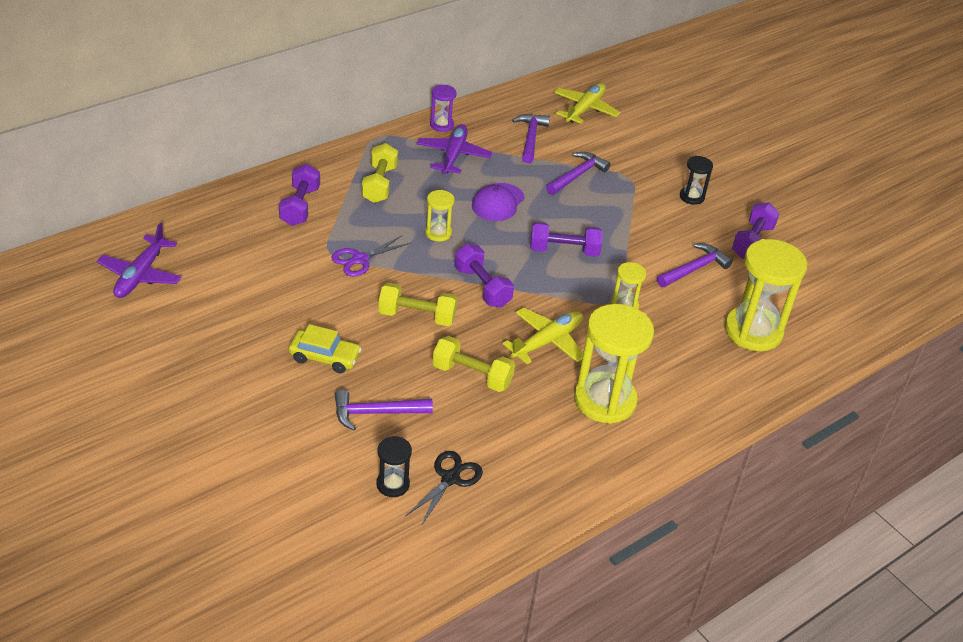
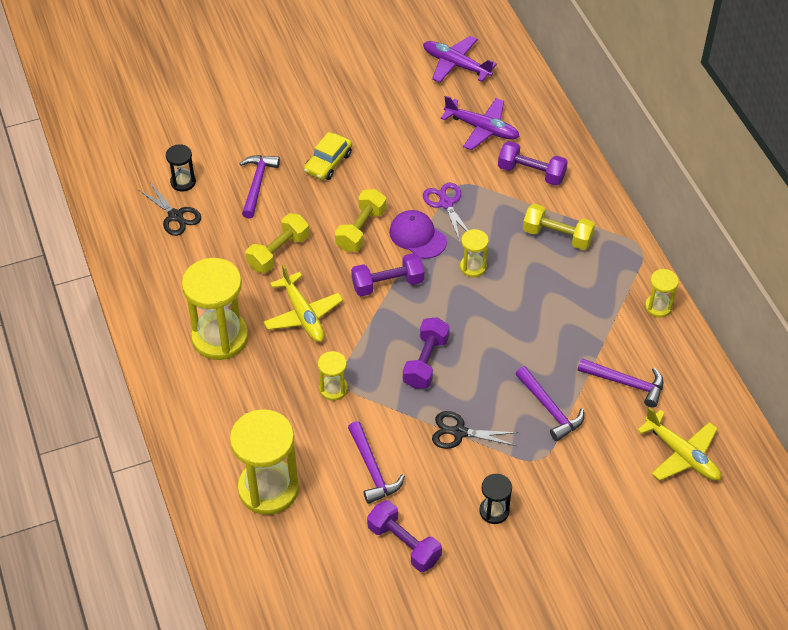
camera: 110 degrees right, 10 degrees up
purple plane [417,124,492,174] -> purple plane moved to [441,96,520,150]
purple hourglass [430,85,457,132] -> yellow hourglass [645,269,679,318]
purple cap [472,183,525,221] -> purple cap moved to [389,210,447,259]
none -> black scissors [432,411,518,449]

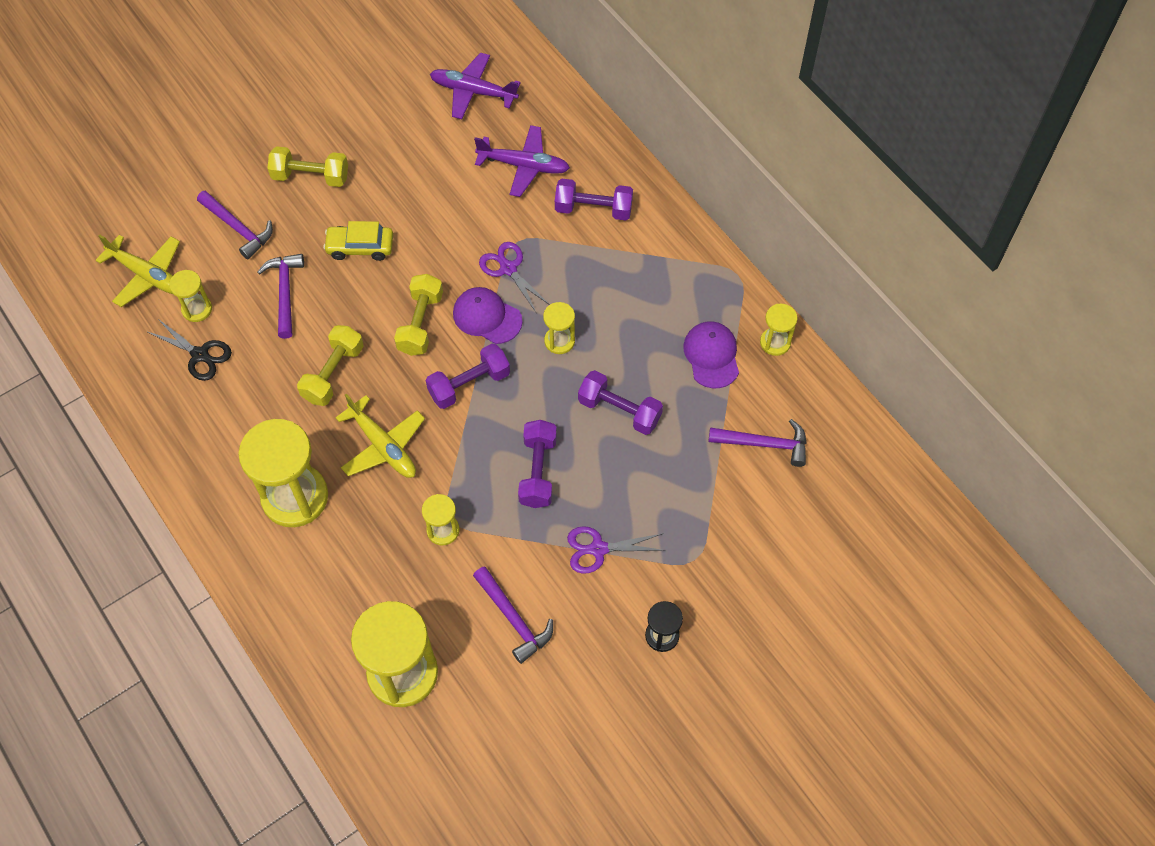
camera: 15 degrees left, 10 degrees up
black hourglass [166,144,196,192] -> yellow hourglass [169,270,212,322]
yellow car [304,132,352,180] -> yellow car turned 75 degrees clockwise [323,221,393,261]
purple dumbbell [367,500,442,572] -> purple dumbbell moved to [578,370,663,435]
black scissors [432,411,518,449] -> purple scissors [567,526,666,574]
purple hammer [516,366,584,441] -> purple hammer moved to [197,191,273,259]
yellow dumbbell [523,204,595,250] -> yellow dumbbell moved to [268,146,348,187]
yellow plane [637,407,721,481] -> yellow plane moved to [95,234,180,307]
none -> purple cap [683,321,739,388]

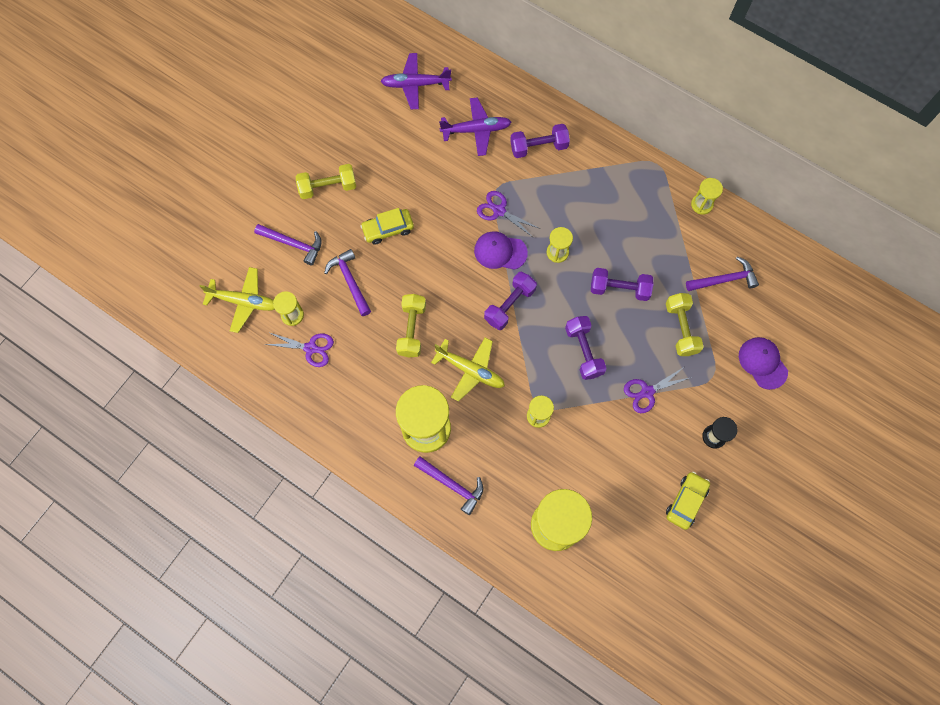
camera: 20 degrees left, 10 degrees up
black scissors [146,318,232,381] -> purple scissors [264,332,334,367]
yellow dumbbell [394,274,443,356] -> yellow dumbbell moved to [666,293,704,356]
purple hammer [473,566,553,664] -> purple hammer moved to [414,456,483,515]
purple cap [683,321,739,388] -> purple cap moved to [739,337,788,390]
none -> yellow car [666,472,710,530]

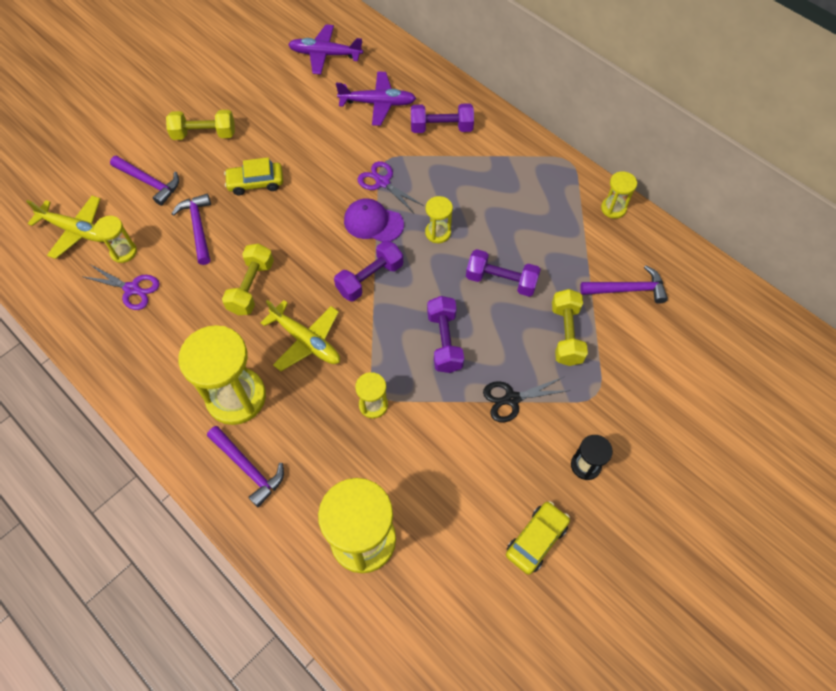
camera: 10 degrees right, 10 degrees down
purple scissors [624,367,692,413] -> black scissors [483,377,570,423]
purple cap [739,337,788,390] -> none

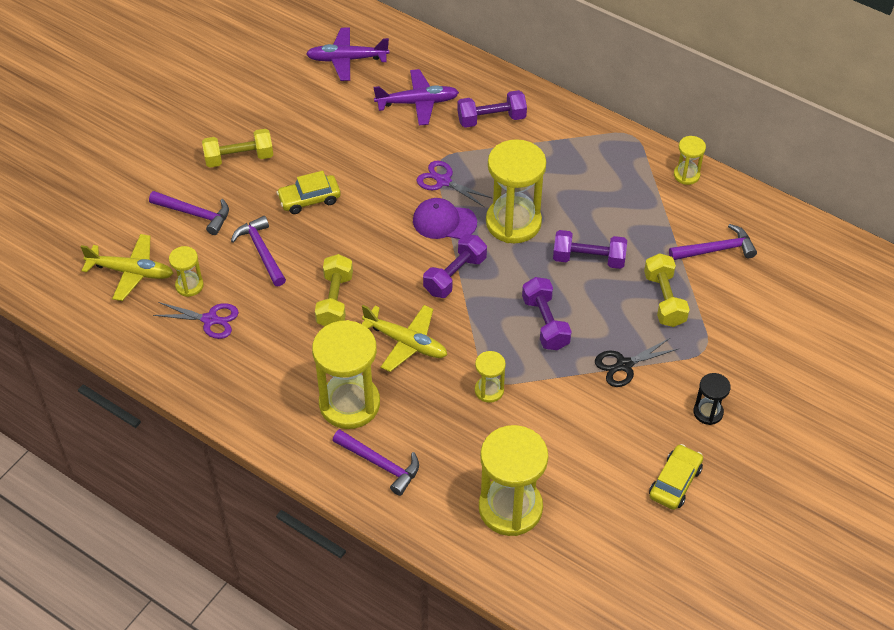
camera: 10 degrees left, 10 degrees down
yellow hourglass [425,196,453,243] -> yellow hourglass [486,139,546,243], size x2.06

